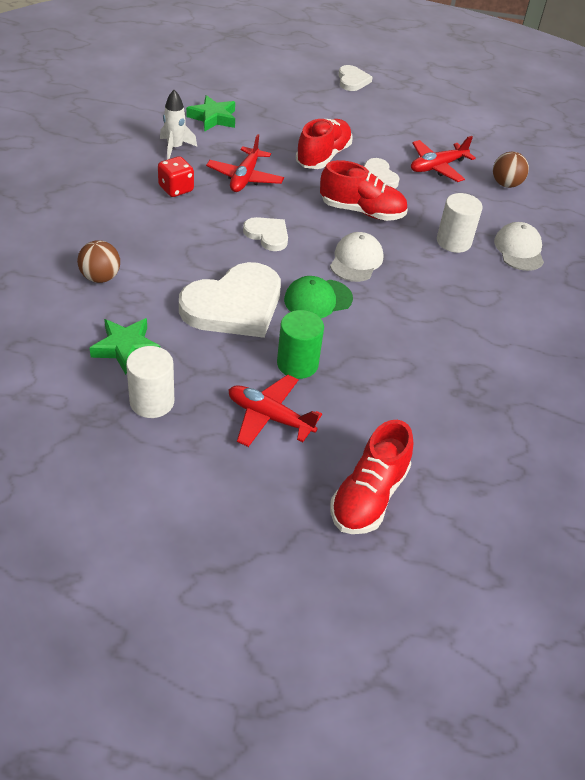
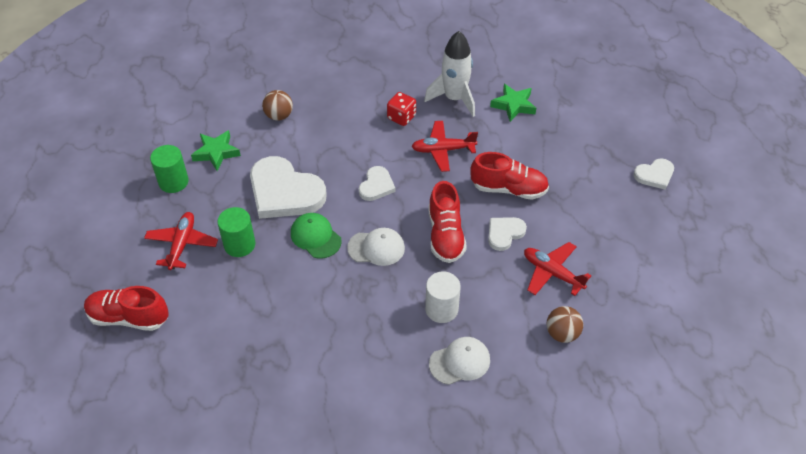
camera: 75 degrees right, 5 degrees up
white cylinder [126,346,174,418] -> green cylinder [150,145,189,193]
white rocket [160,90,197,160] -> white rocket [424,31,475,117], size x1.62

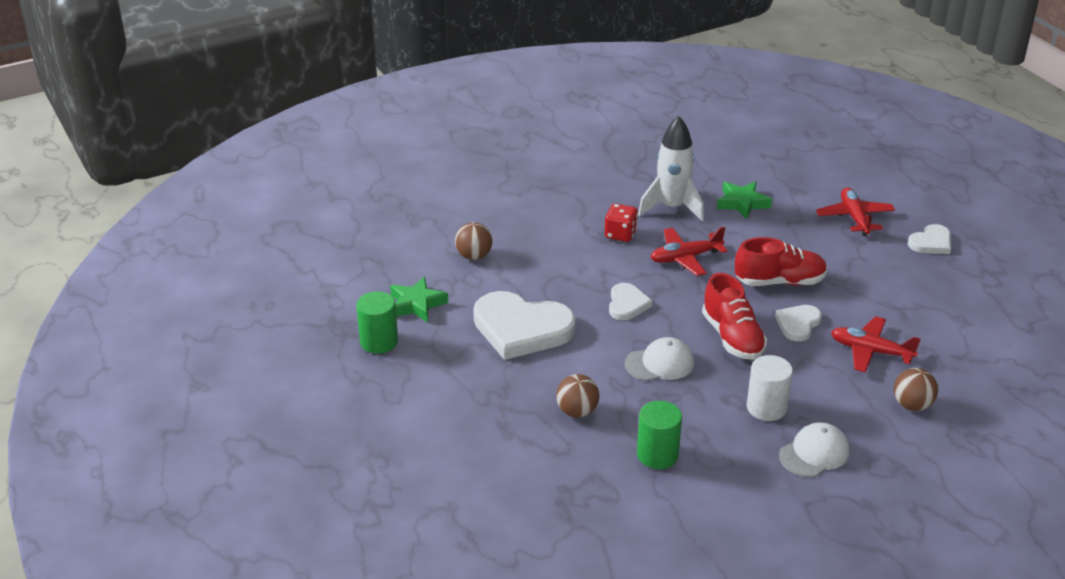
camera: 15 degrees left, 15 degrees down
red shoe [84,286,169,331] -> none
red plane [144,212,218,270] -> red plane moved to [816,187,895,236]
green cylinder [217,207,255,257] -> green cylinder moved to [637,401,682,469]
green cap [291,213,342,259] -> none
none -> brown ball [556,374,599,418]

